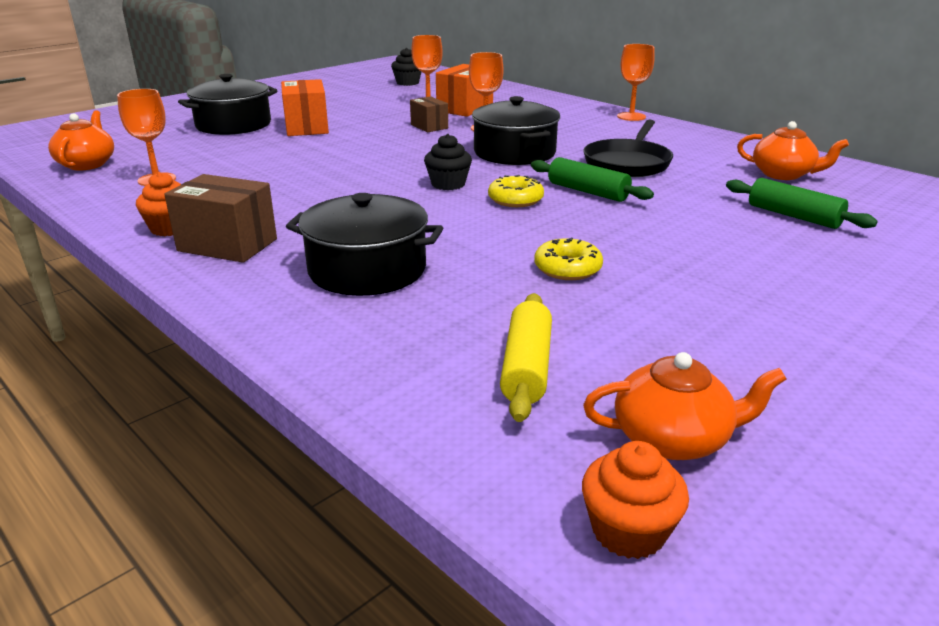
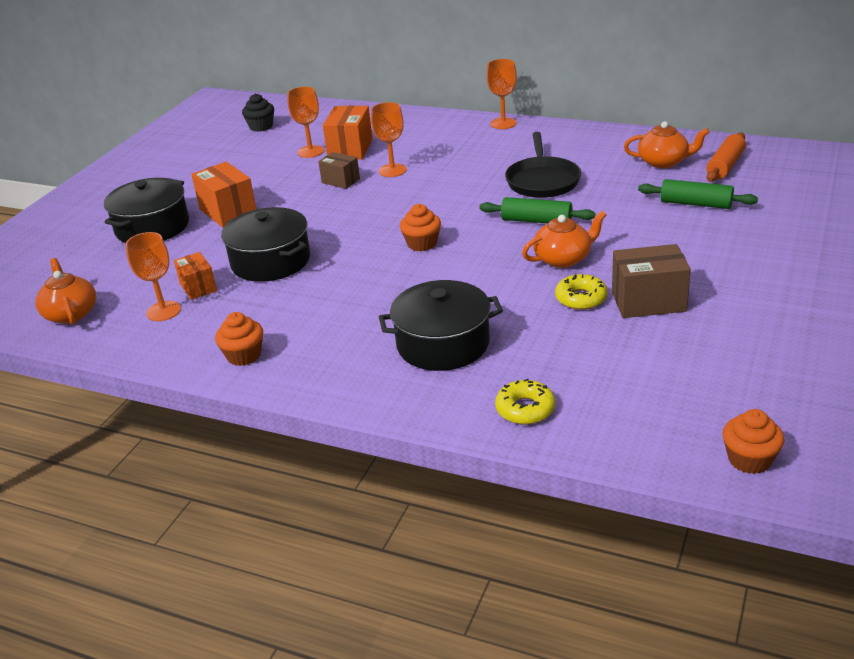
camera: 20 degrees left, 5 degrees up
brown box [164,174,277,263] -> brown box moved to [612,244,691,318]
black cupcake [424,134,472,190] -> orange cupcake [400,204,441,251]
black pot [472,96,560,165] -> black pot moved to [221,207,310,282]
yellow donut [488,175,544,207] -> yellow donut moved to [495,379,555,425]
yellow rolling pin [500,293,552,422] -> none
orange teapot [583,352,786,460] -> orange teapot moved to [522,211,606,268]
none -> orange box [174,252,217,300]
none -> orange rolling pin [706,132,746,182]

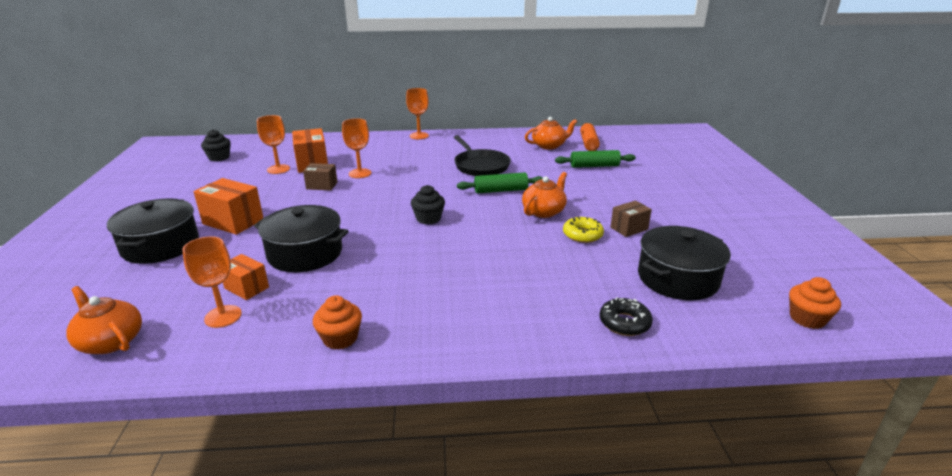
camera: 30 degrees left, 5 degrees down
black pot [379,280,503,371] -> black pot moved to [638,226,731,301]
orange cupcake [400,204,441,251] -> black cupcake [411,185,445,224]
yellow donut [495,379,555,425] -> black donut [600,297,653,336]
brown box [612,244,691,318] -> brown box [610,201,652,237], size x0.62

